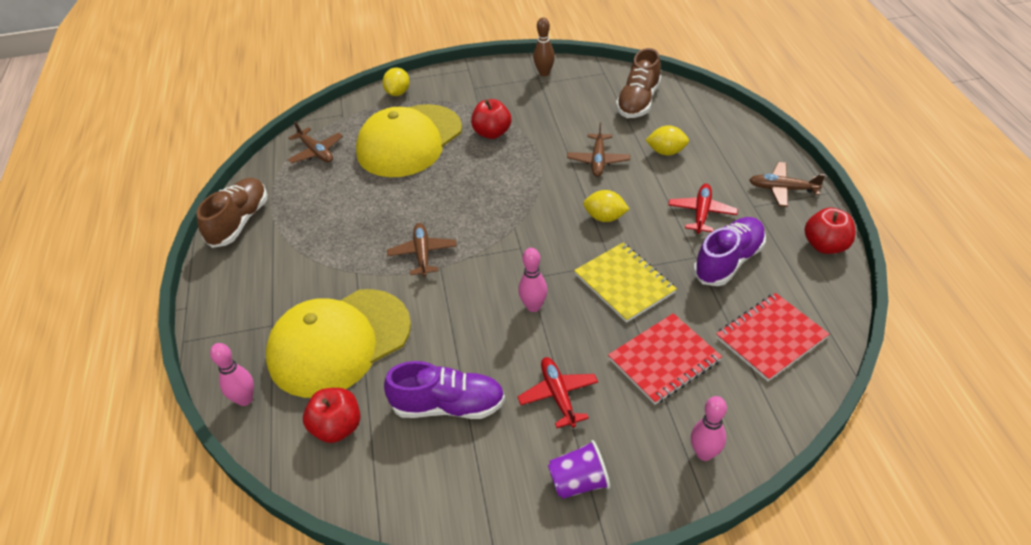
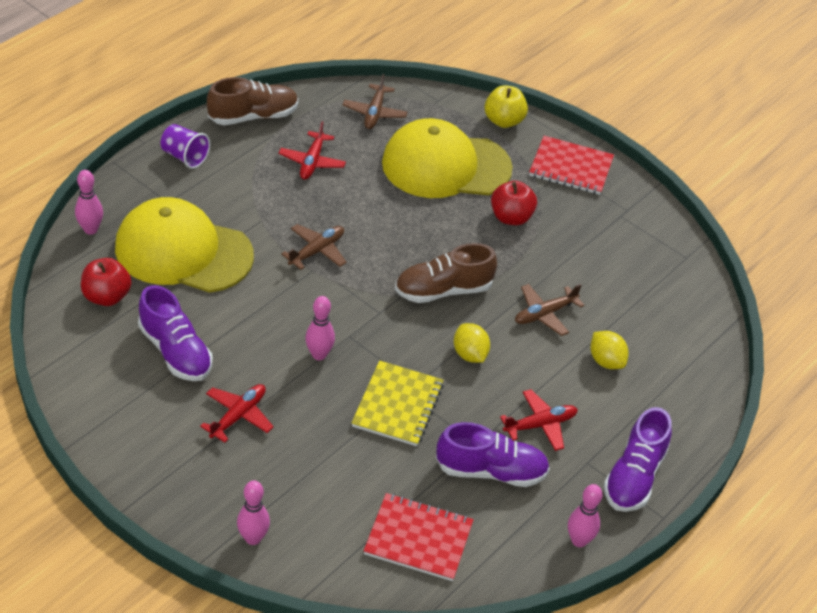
camera: 45 degrees right, 0 degrees up
yellow lemon [382,67,410,96] -> yellow apple [485,85,528,128]
brown bowling pin [533,17,555,76] -> none
purple cup [548,440,610,499] -> purple cup moved to [161,124,210,169]
red notebook [608,313,722,405] -> red notebook moved to [529,136,614,195]
brown shoe [616,48,661,118] -> brown shoe moved to [395,243,497,303]
brown plane [749,162,825,207] -> purple shoe [604,407,672,512]
red apple [805,208,855,254] -> pink bowling pin [568,484,602,547]
none -> red plane [279,121,346,180]

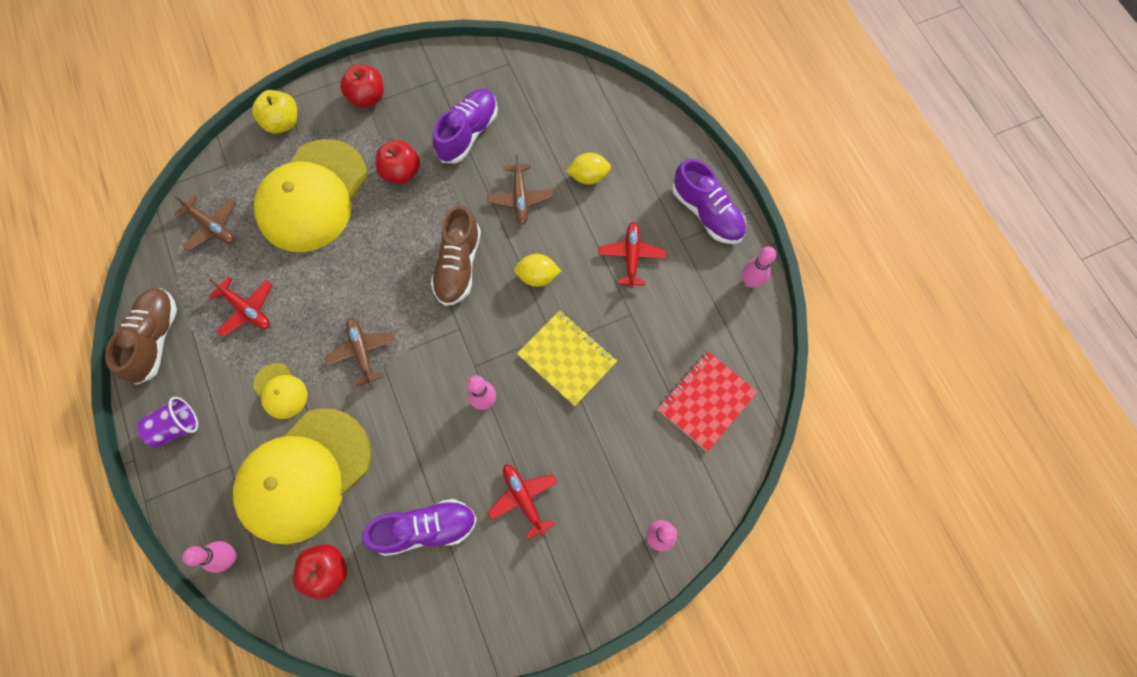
camera: 60 degrees left, 25 degrees up
purple shoe [436,422,550,487] -> purple shoe moved to [433,89,498,163]
red notebook [529,136,614,195] -> red apple [340,65,384,108]
none -> yellow cap [253,363,307,419]

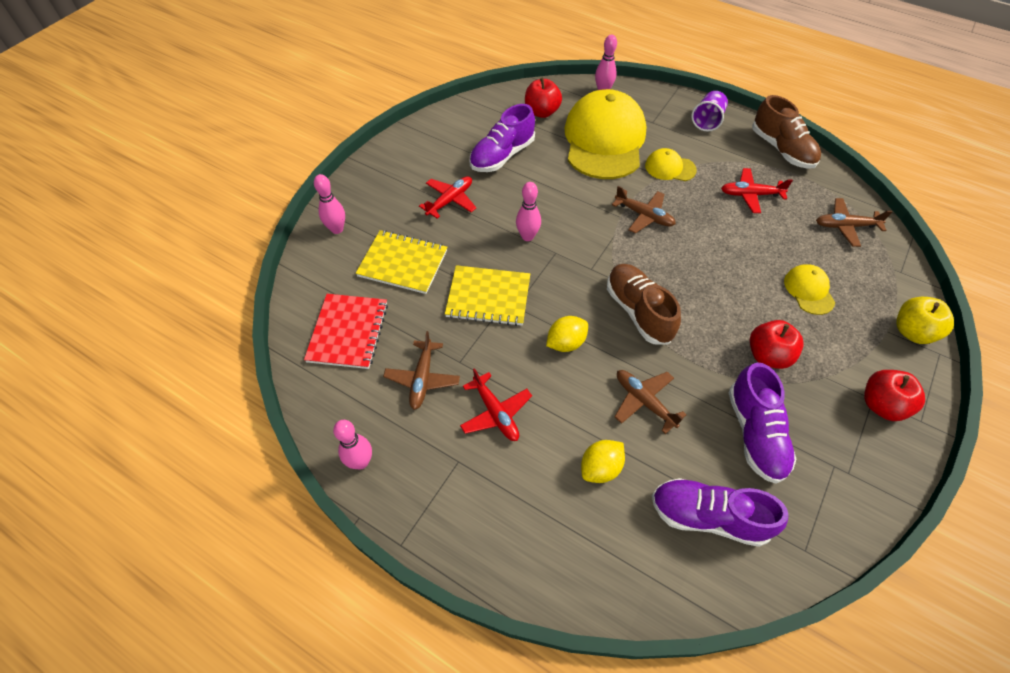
camera: 145 degrees right, 15 degrees down
yellow cap [254,139,368,252] -> yellow cap [784,264,835,315], size x0.44
red plane [488,464,558,540] -> red plane turned 75 degrees counterclockwise [419,176,476,219]
purple shoe [672,159,746,244] -> purple shoe moved to [652,478,789,547]
none -> yellow notebook [356,230,447,294]
none -> brown plane [383,331,460,410]

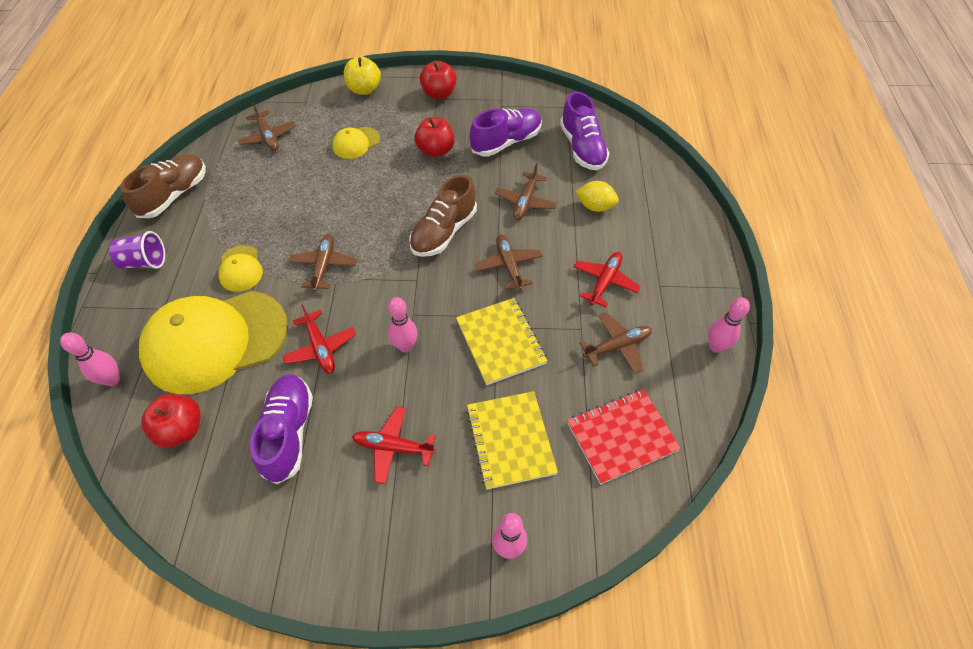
camera: 120 degrees left, 0 degrees up
purple shoe [470,104,535,172] -> purple shoe turned 105 degrees counterclockwise [250,374,313,484]
yellow lemon [546,316,588,352] -> brown plane [475,234,542,290]
red plane [721,168,793,213] -> red plane moved to [282,304,356,373]

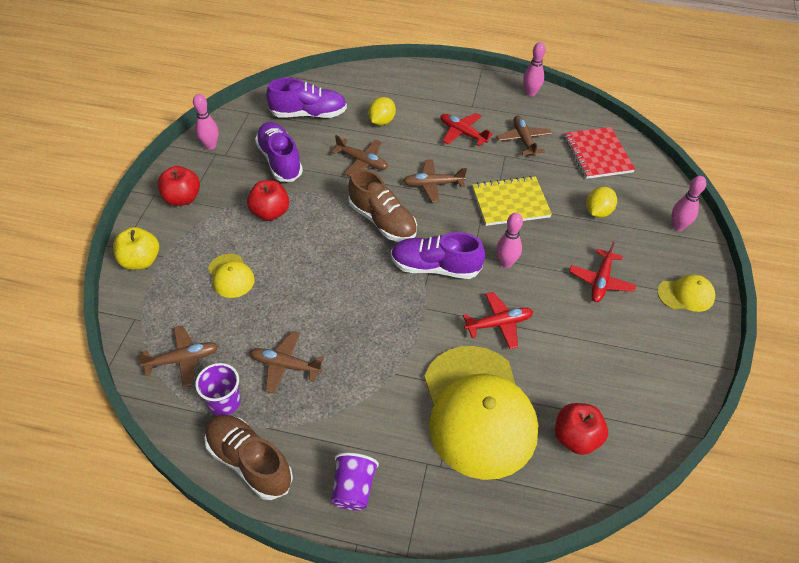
camera: 80 degrees left, 5 degrees down
pink bowling pin [60,333,120,386] -> pink bowling pin moved to [193,94,218,150]
yellow cap [218,245,263,292] -> yellow cap moved to [657,275,715,312]
purple shoe [250,374,313,484] -> purple shoe moved to [391,232,485,279]
brown plane [289,234,357,292] -> brown plane moved to [250,331,324,394]
yellow notebook [466,391,558,490] -> yellow lemon [586,187,617,218]
none -> purple cup [195,363,241,415]

